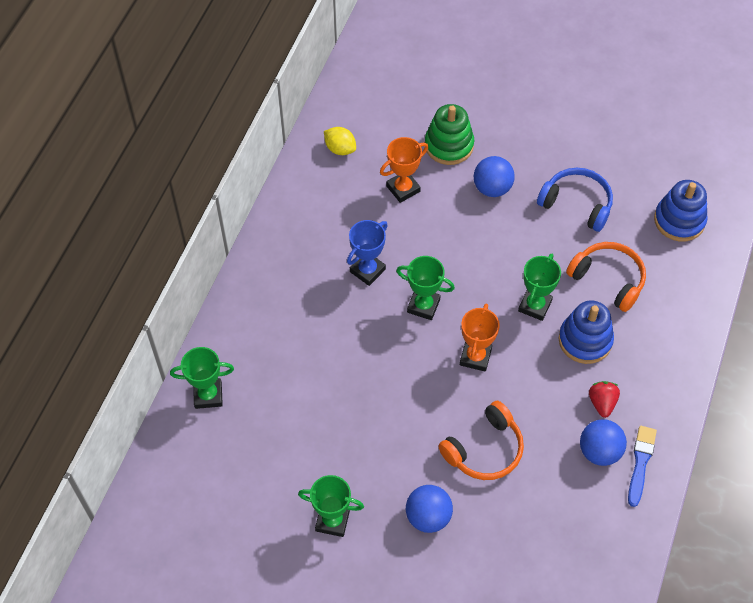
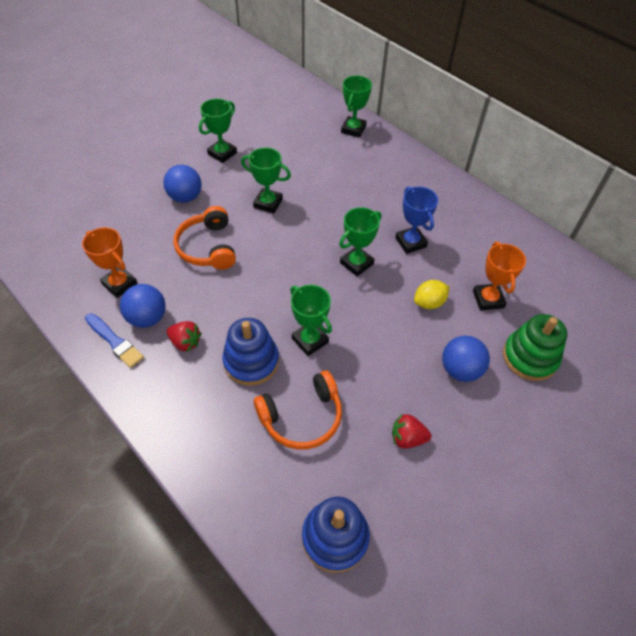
camera: 115 degrees right, 5 degrees down
yellow lemon [324,127,356,155] -> yellow lemon moved to [414,280,450,309]
orange trophy [460,304,500,372] -> orange trophy moved to [82,227,138,298]
blue headphones [537,168,613,232] -> red strawberry [392,414,431,449]
none -> green trophy [241,147,291,214]

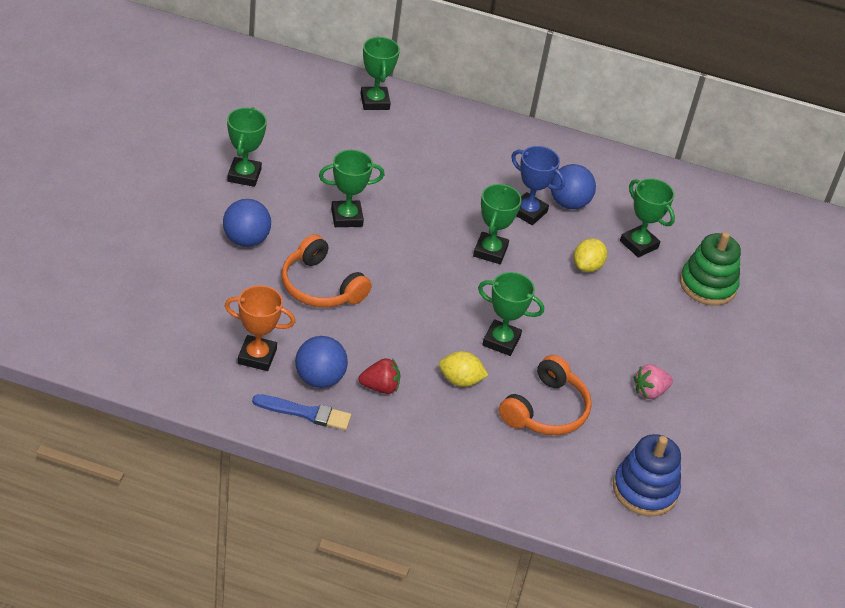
camera: 35 degrees left, 10 degrees down
blue stacking toy [222,318,279,386] -> yellow lemon [439,351,488,387]
red strawberry [392,414,431,449] -> pink strawberry [633,364,673,399]
blue ball [442,336,490,382] -> blue ball moved to [551,164,596,209]
orange trophy [473,242,526,311] -> green trophy [620,178,675,258]

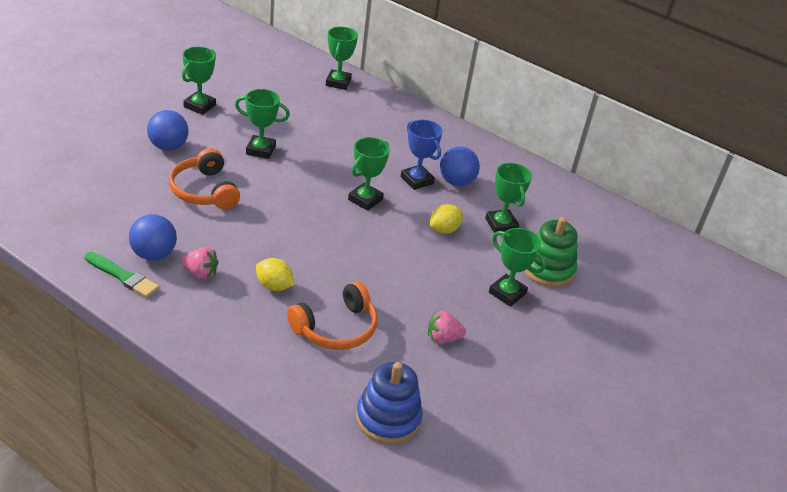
camera: 20 degrees right, 5 degrees down
orange trophy [225,285,295,371] -> none
blue brush [252,394,351,430] -> green brush [85,252,159,298]
red strawberry [358,358,400,394] -> pink strawberry [181,247,219,279]
green trophy [478,272,544,356] -> green trophy moved to [489,228,546,307]

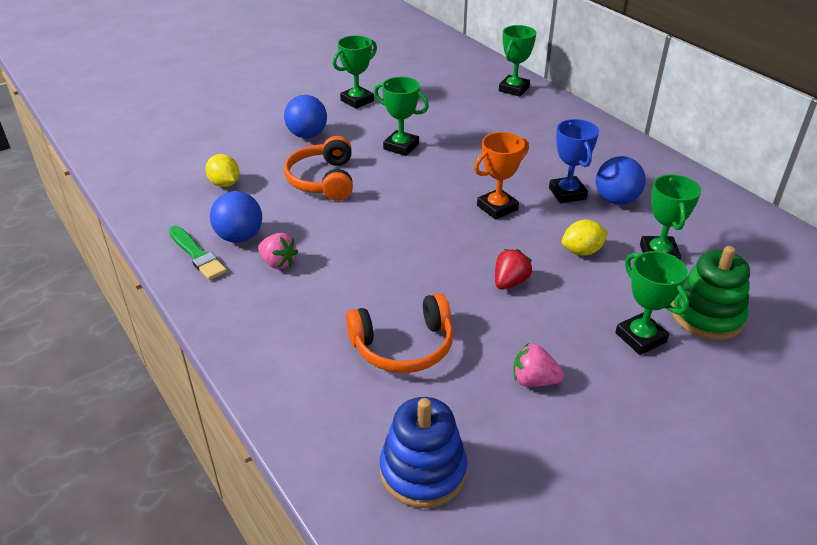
camera: 25 degrees right, 0 degrees up
yellow lemon [256,258,295,291] -> yellow lemon moved to [205,154,240,187]
green trophy [348,137,390,211] -> orange trophy [474,132,529,220]
none -> red strawberry [495,249,532,290]

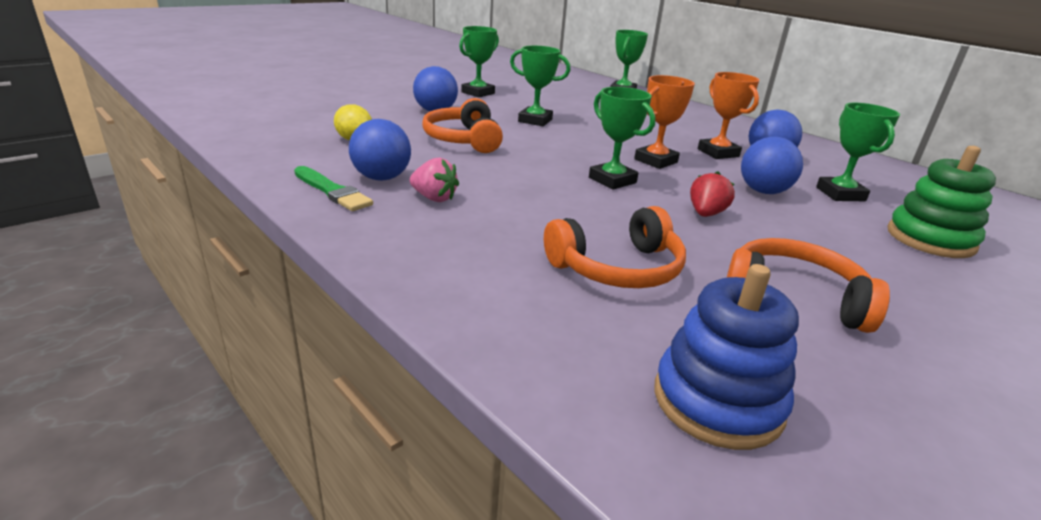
camera: 10 degrees left, 10 degrees down
pink strawberry [514,343,564,387] -> orange headphones [727,238,890,333]
blue trophy [549,119,599,204] -> orange trophy [698,72,759,159]
yellow lemon [562,220,608,256] -> blue ball [741,137,803,194]
green trophy [615,251,689,355] -> green trophy moved to [589,87,655,190]

